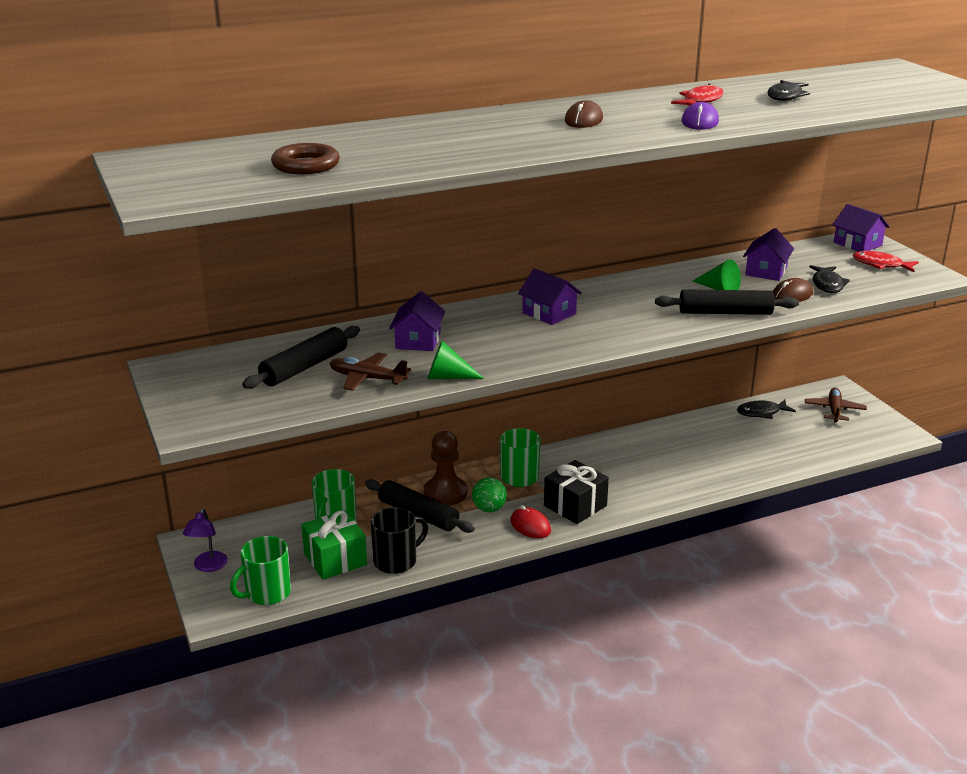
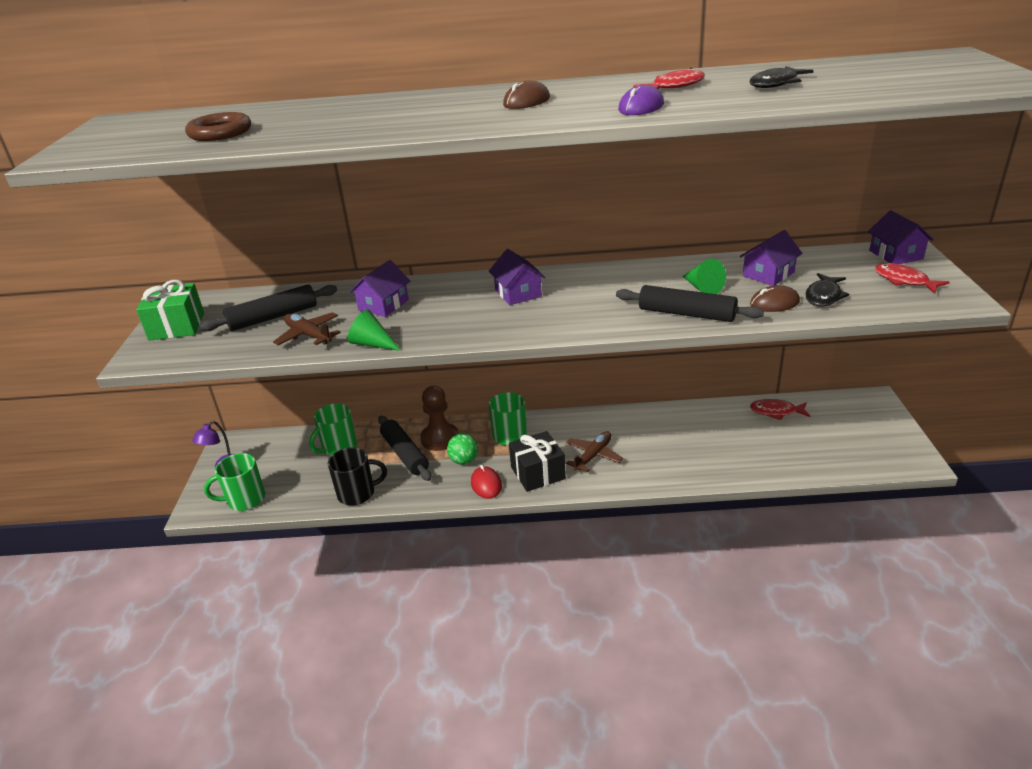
camera: 25 degrees right, 5 degrees up
green gift [301,510,367,580] -> green gift moved to [136,280,204,341]
black fish [737,400,796,419] -> red fish [750,399,810,420]
brown plane [805,388,867,423] -> brown plane moved to [566,431,623,472]

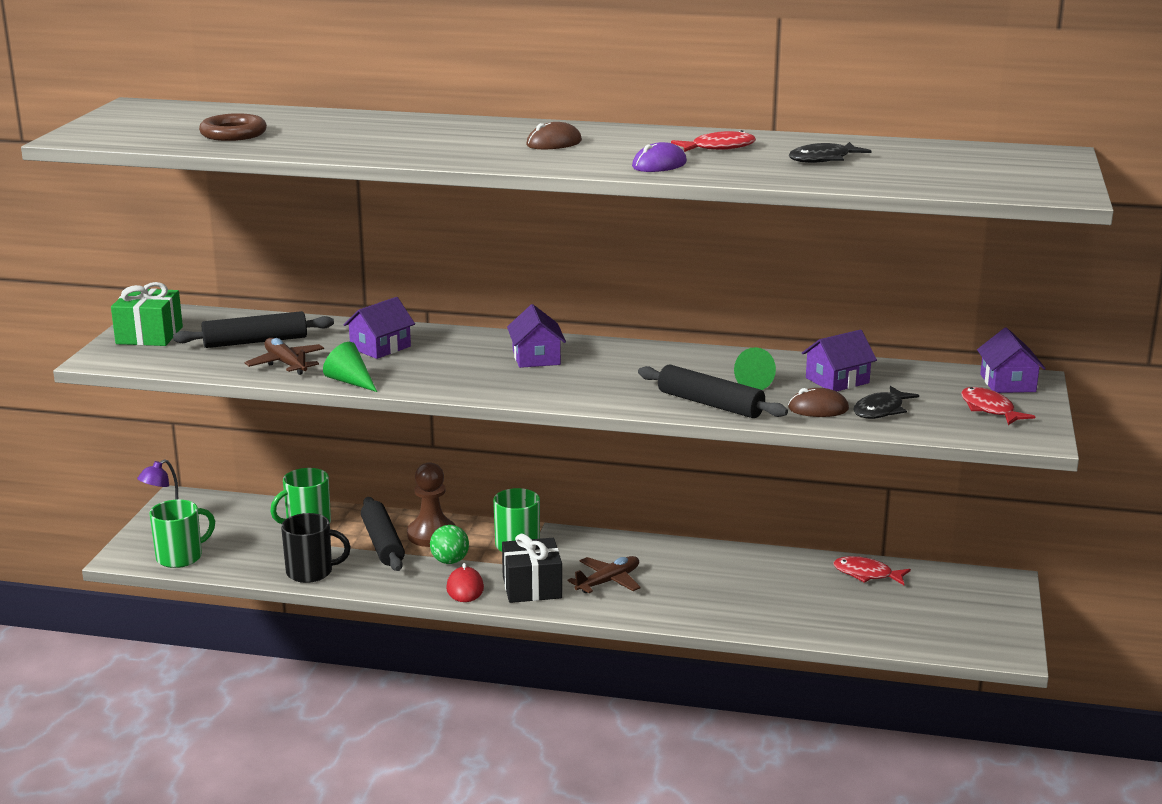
camera: 10 degrees right, 10 degrees down
green mug [204,453,265,511] -> green mug turned 150 degrees clockwise [149,499,215,568]

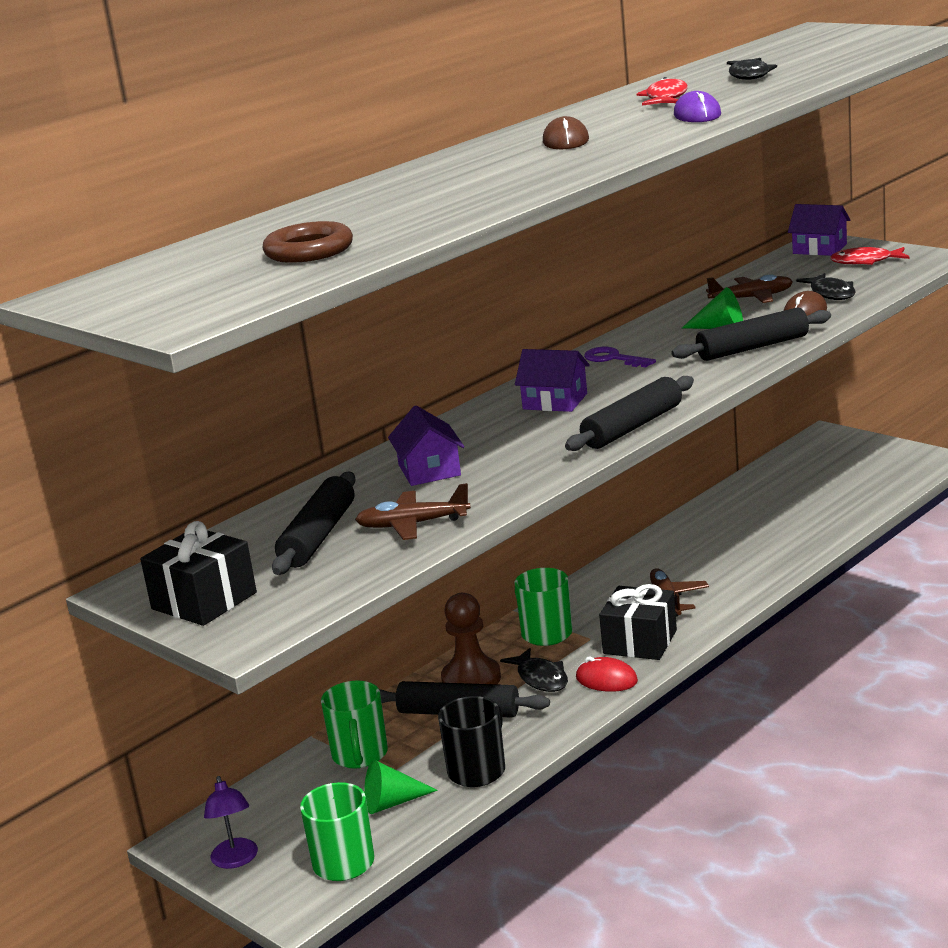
camera: 55 degrees left, 0 degrees up
green gift [111,282,183,346] -> black gift [140,521,257,626]
green cone [323,342,377,392] -> green cone moved to [364,760,438,814]
green ball [430,525,469,564] -> black fish [500,648,568,692]
purple house [802,329,877,392] -> brown plane [706,274,793,303]
red fish [833,556,911,585] -> none
none -> black rolling pin [565,376,694,451]
none -> purple key [584,347,656,368]

